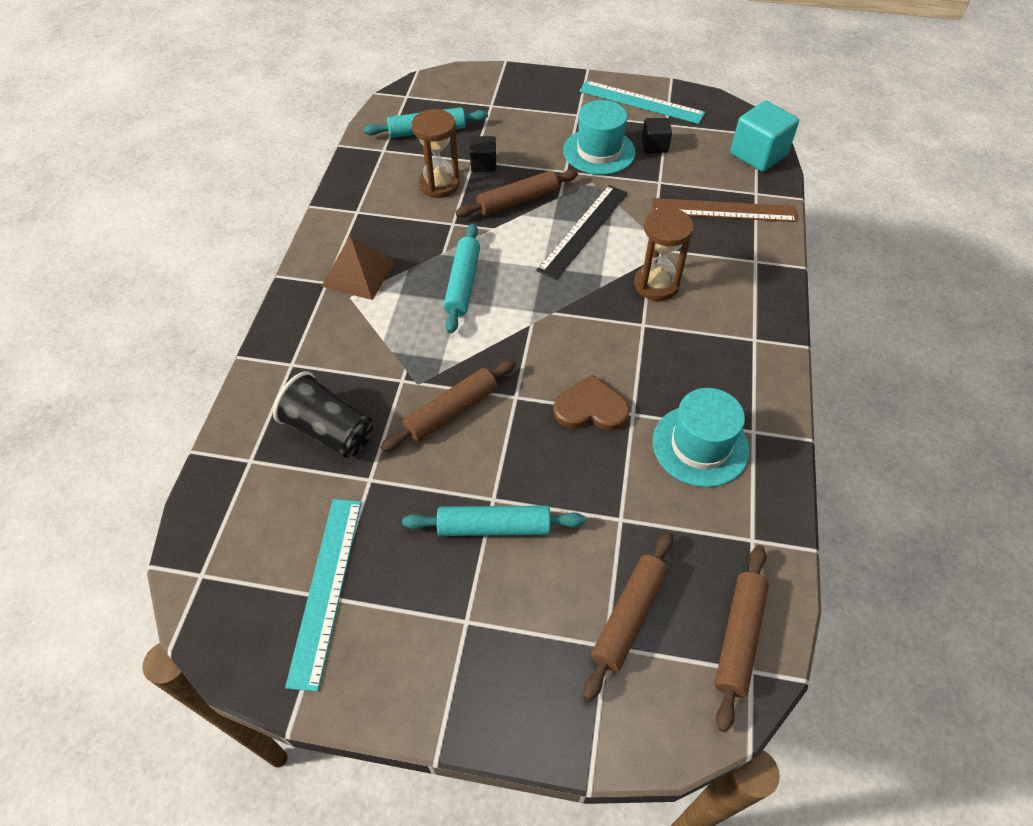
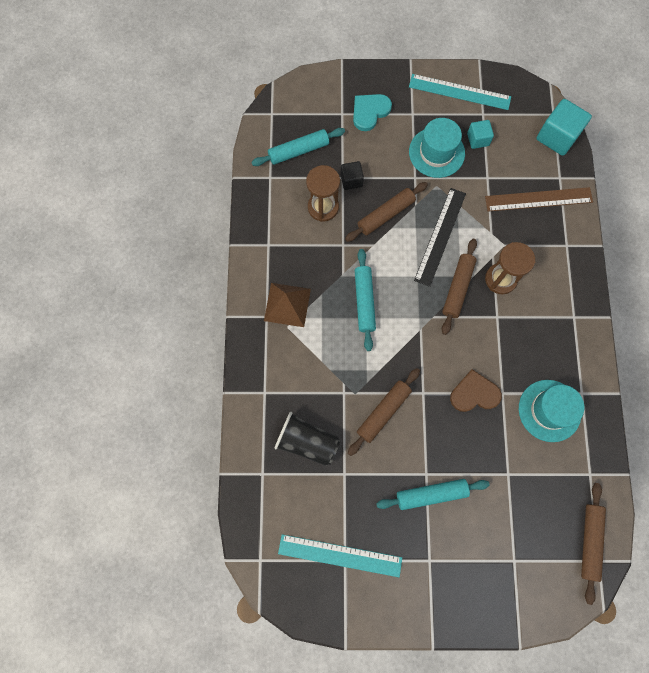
camera: 10 degrees left, 20 degrees up
turquoise ruler [285,499,362,692] -> turquoise ruler turned 75 degrees counterclockwise [278,534,402,577]
brown rolling pin [583,532,673,701] -> brown rolling pin moved to [442,239,477,335]
black cube [642,118,672,153] -> turquoise cube [467,120,494,149]
none -> turquoise heart [353,94,392,131]

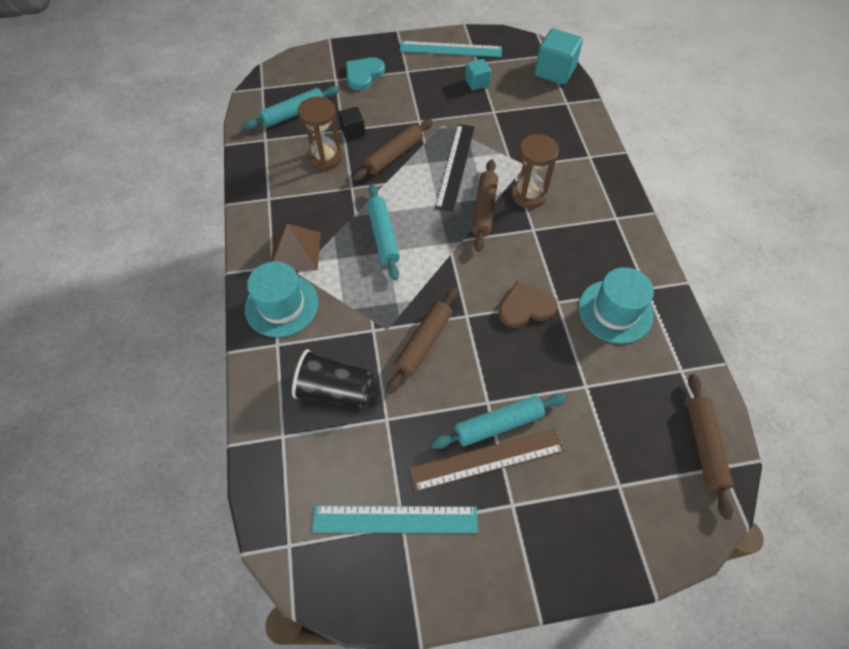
camera: 10 degrees left, 15 degrees down
turquoise hat [409,118,465,178] -> turquoise hat moved to [245,261,318,337]
brown ruler [485,187,593,212] -> brown ruler moved to [409,429,565,492]

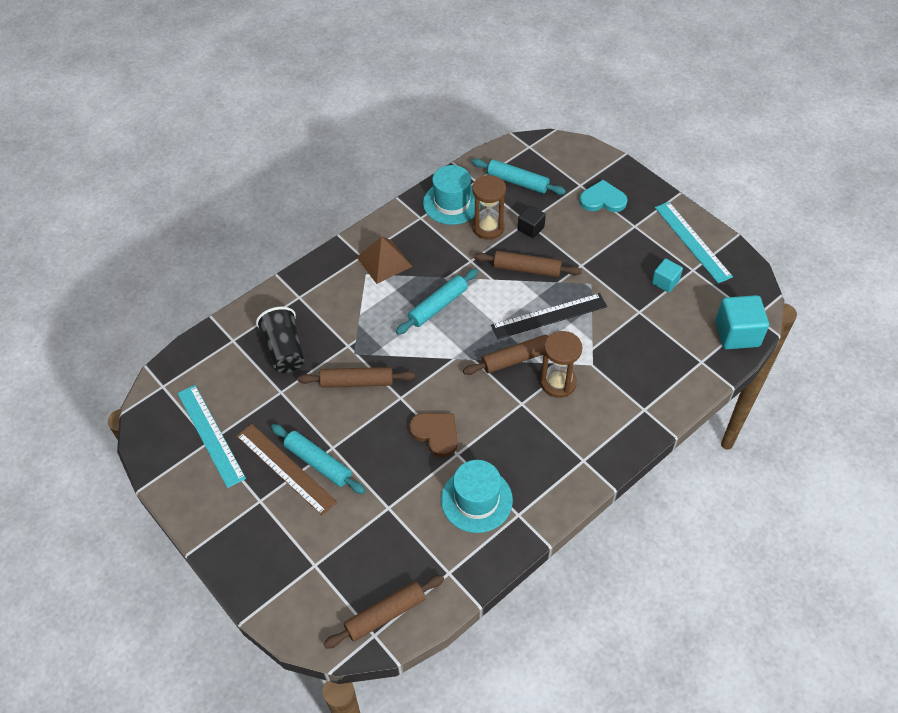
camera: 60 degrees right, 5 degrees down
turquoise hat [245,261,318,337] -> turquoise hat moved to [423,165,481,225]

